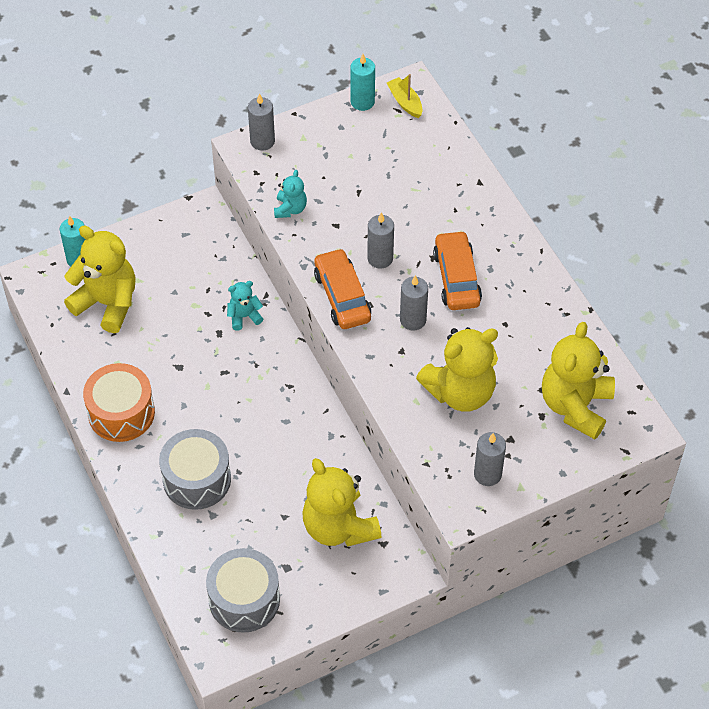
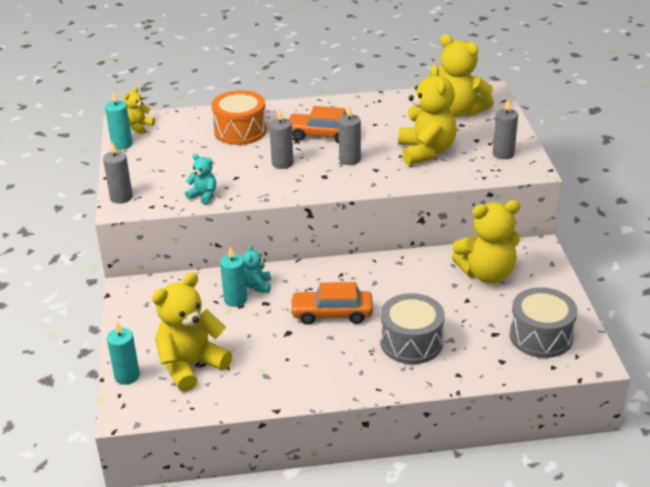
camera: 70 degrees left, 20 degrees down
orange drum [83,363,155,442] -> orange drum moved to [212,90,267,145]
orange car [314,248,371,329] -> orange car moved to [290,282,373,325]
yellow boat [387,74,423,118] -> yellow teddy bear [124,87,155,134]
none -> turquoise candle [220,246,247,307]

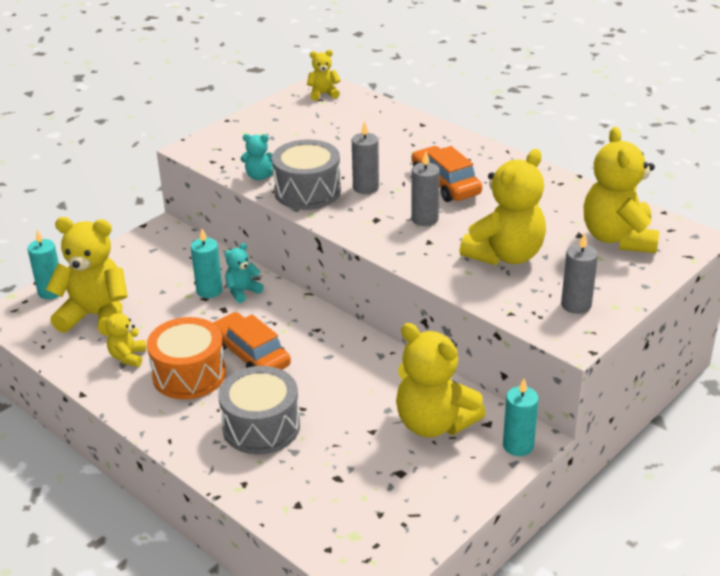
camera: 50 degrees right, 0 degrees up
grey candle [103,142,133,204] -> none
turquoise candle [105,91,132,150] -> turquoise candle moved to [503,379,539,456]
turquoise teddy bear [185,154,216,205] -> turquoise teddy bear turned 105 degrees clockwise [241,134,273,180]
orange drum [212,90,267,145] -> orange drum moved to [147,317,226,399]
grey drum [509,287,577,358] -> grey drum moved to [272,139,341,210]
none -> yellow teddy bear [106,306,146,367]

